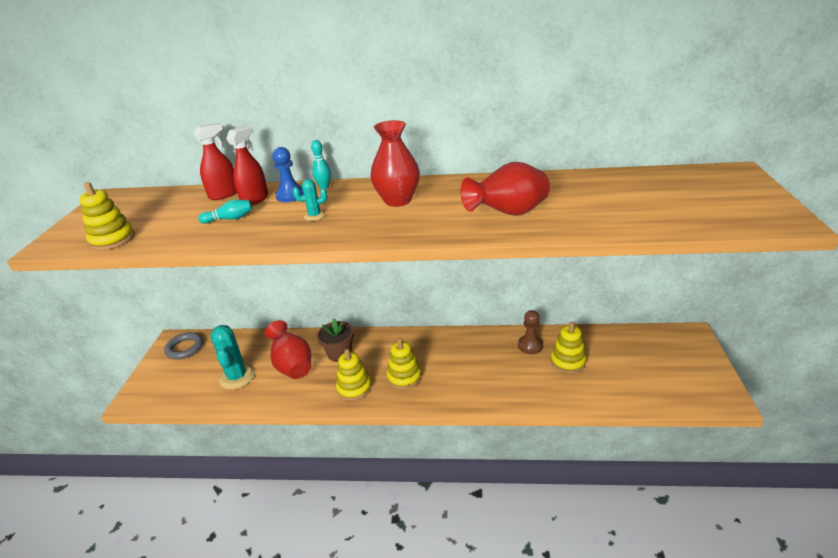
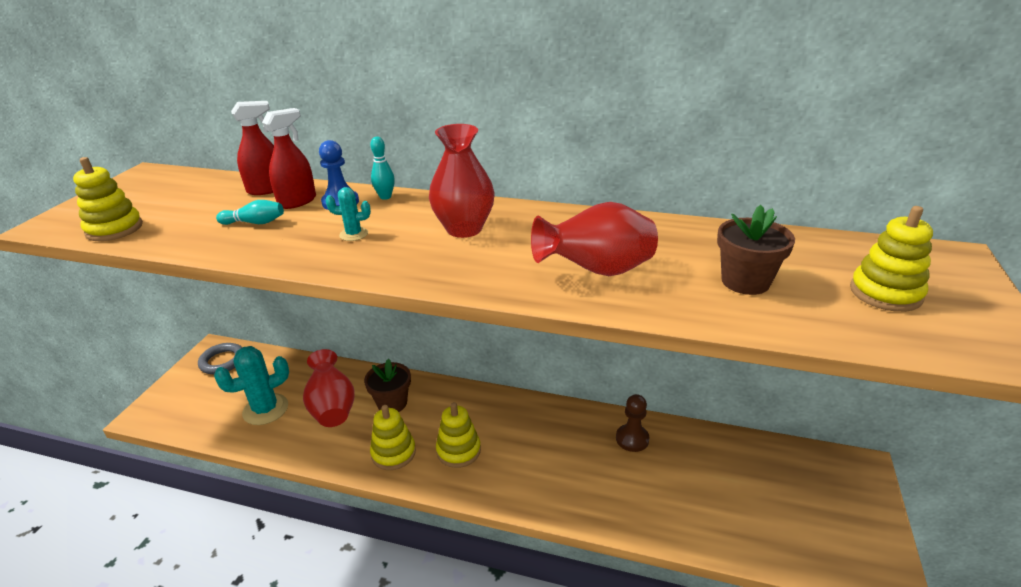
camera: 10 degrees right, 0 degrees up
turquoise cactus [210,325,255,390] -> turquoise cactus turned 60 degrees clockwise [214,346,289,425]
yellow stacking toy [550,322,586,374] -> yellow stacking toy moved to [850,206,933,312]
none -> brown flower pot [717,205,795,295]

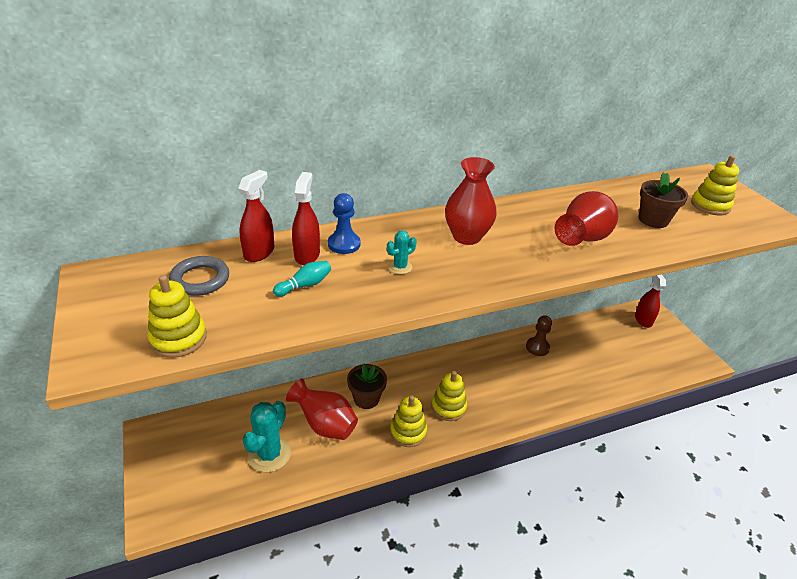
camera: 40 degrees left, 5 degrees up
grey ring [198,343,242,374] -> grey ring moved to [169,256,229,296]
turquoise bowling pin [370,137,395,200] -> none
none -> red spray bottle [635,274,666,328]

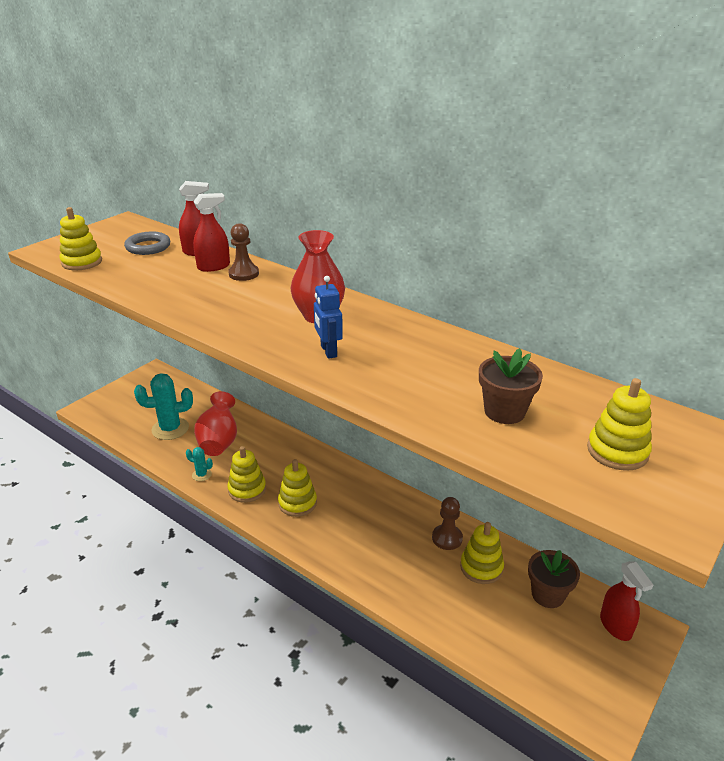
camera: 60 degrees right, 5 degrees down
turquoise bowling pin [273,261,331,297] -> none
blue pawn [328,193,361,254] -> brown pawn [228,223,259,281]
brown flower pot [347,363,387,409] -> brown flower pot moved to [528,550,580,608]
turquoise cactus [387,230,417,274] -> turquoise cactus moved to [186,447,213,481]
red vase [554,191,618,246] -> none
red spray bottle [635,274,666,328] -> red spray bottle turned 105 degrees clockwise [600,561,653,641]
none -> blue robot [314,276,343,359]
none -> yellow stacking toy [460,522,504,584]

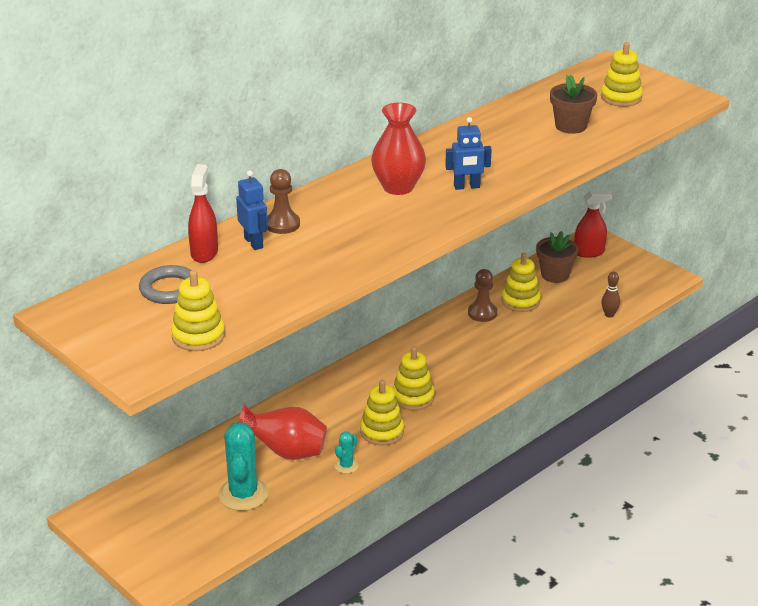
camera: 80 degrees left, 0 degrees up
red spray bottle [193,193,230,272] -> blue robot [236,171,268,250]
none -> brown bowling pin [601,272,620,318]

